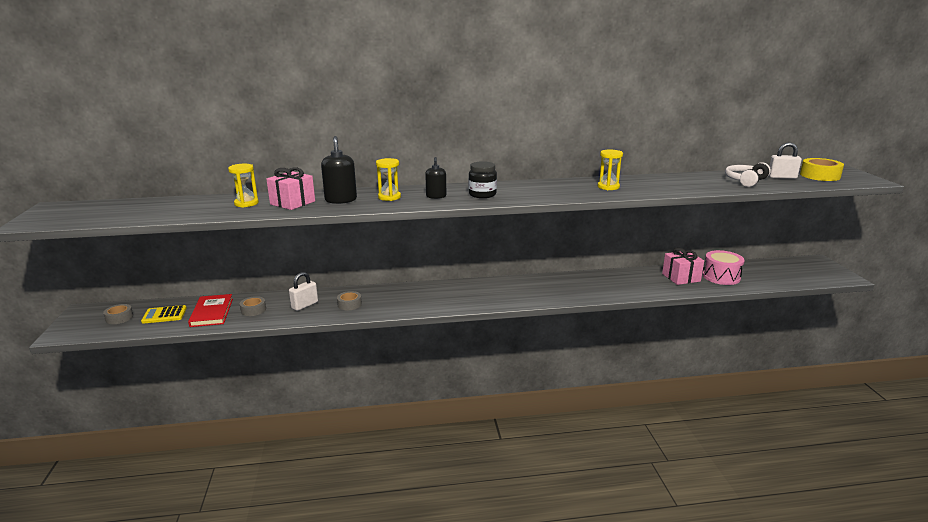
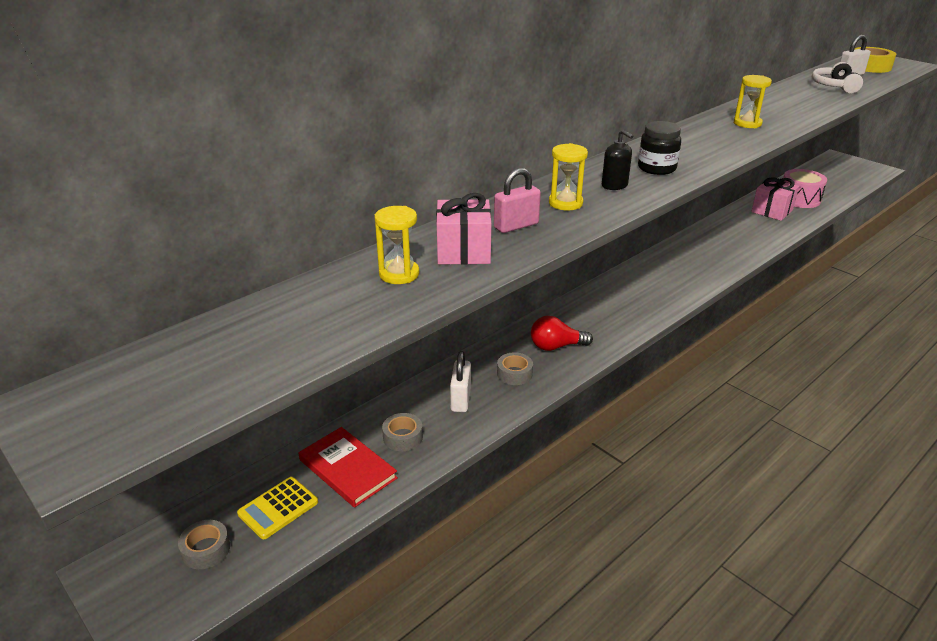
camera: 35 degrees left, 10 degrees up
black soap dispenser [321,136,357,204] -> pink padlock [494,168,541,233]
none -> red light bulb [531,316,593,351]

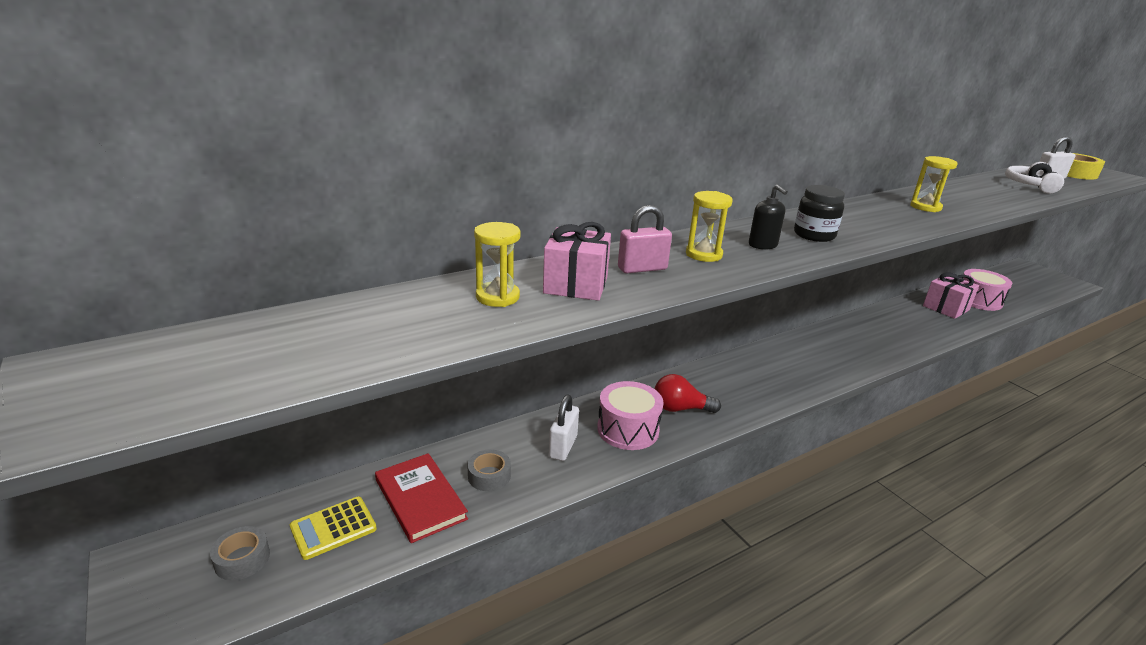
camera: 10 degrees right, 5 degrees down
grey tape [497,352,533,385] -> pink drum [597,381,663,450]

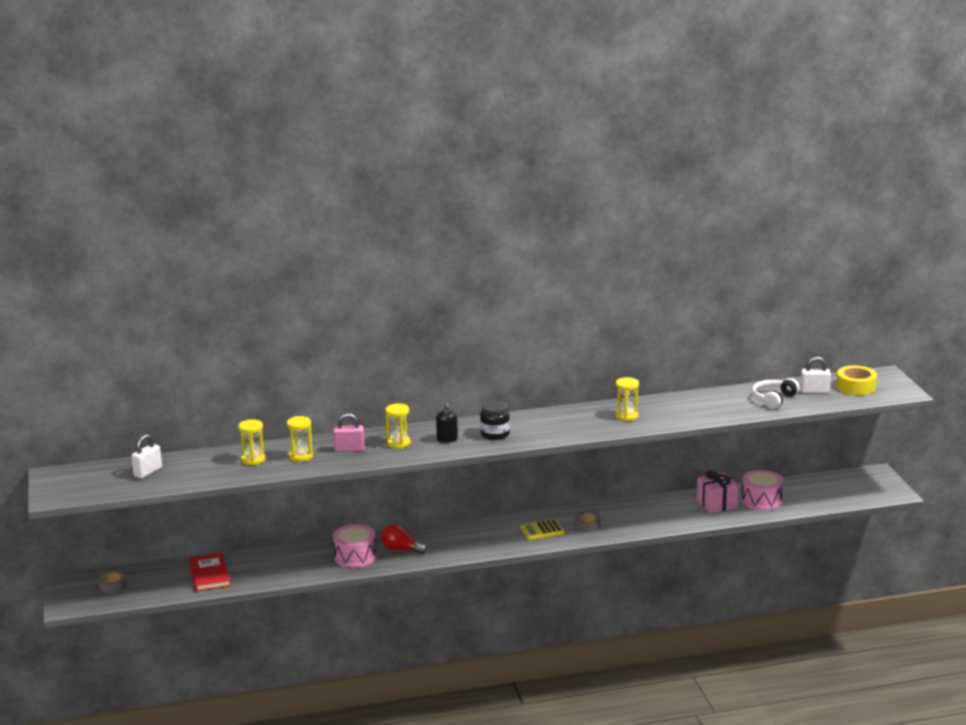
camera: 20 degrees right, 5 degrees down
yellow calculator [290,497,377,560] -> yellow calculator moved to [521,519,564,540]
grey tape [467,450,511,491] -> grey tape moved to [575,511,600,532]
pink gift [543,222,611,301] -> yellow hourglass [287,416,313,462]
white padlock [549,395,579,461] -> white padlock moved to [131,434,162,479]

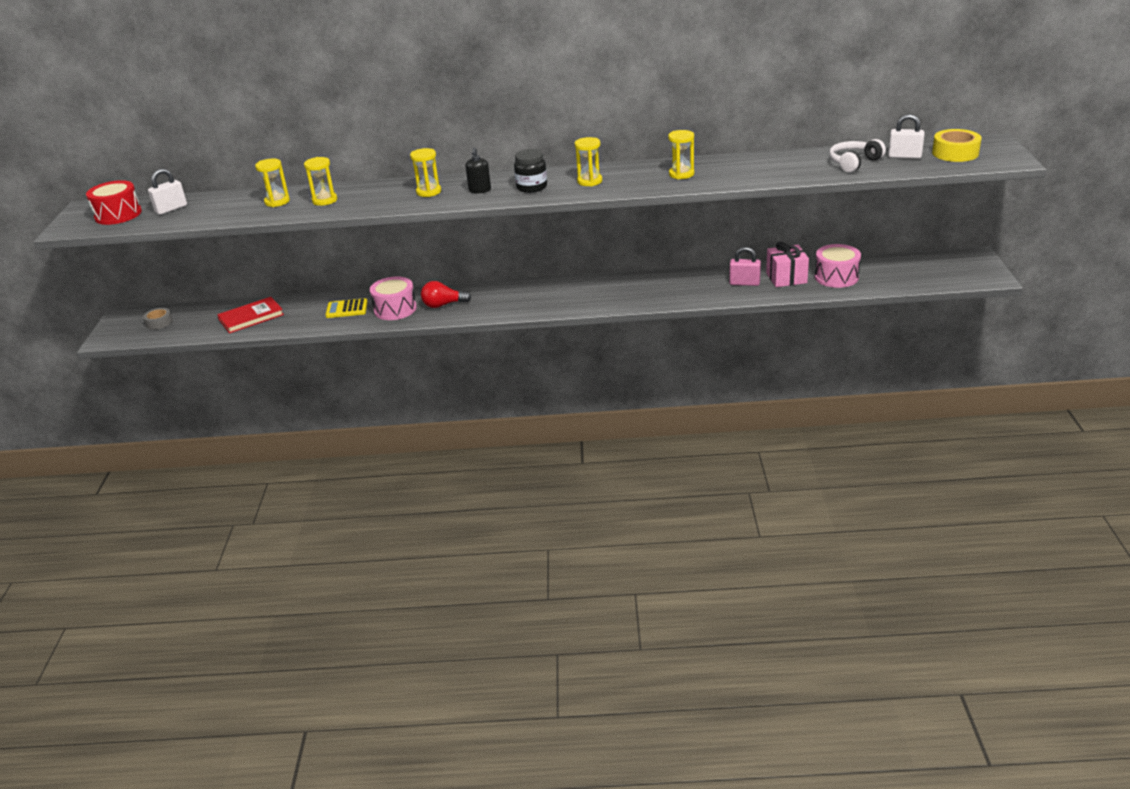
camera: 15 degrees right, 10 degrees up
red book [189,553,231,591] -> red book turned 60 degrees clockwise [217,297,284,333]
pink padlock [333,413,365,452] -> pink padlock moved to [729,247,761,286]
red light bulb [382,524,427,554] -> red light bulb turned 45 degrees counterclockwise [421,281,471,308]
yellow calculator [521,519,564,540] -> yellow calculator moved to [325,298,368,318]
grey tape [575,511,600,532] -> none
none -> red drum [86,180,142,225]
none -> yellow hourglass [575,137,602,186]

